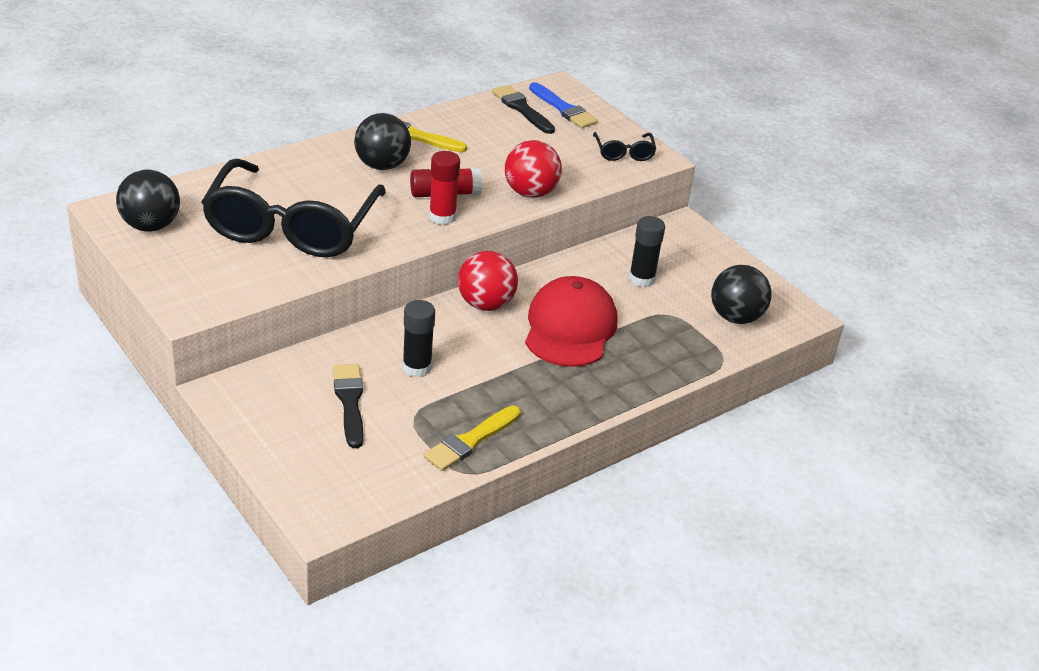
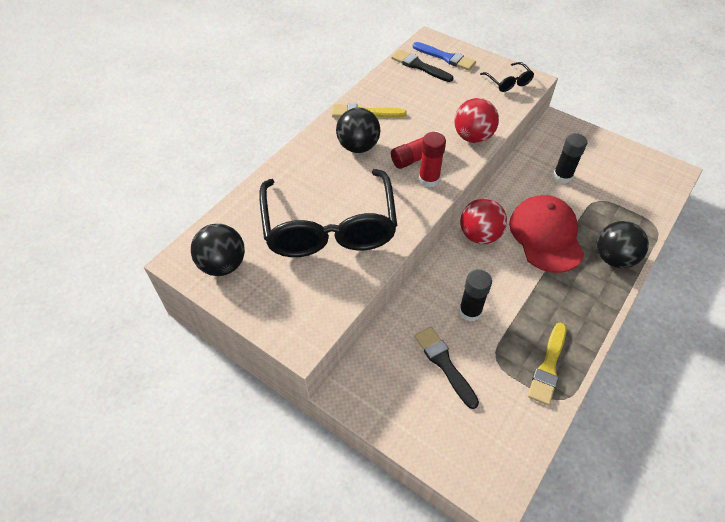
camera: 15 degrees left, 15 degrees up
black ball [711,265,772,324] -> black ball moved to [597,221,649,268]

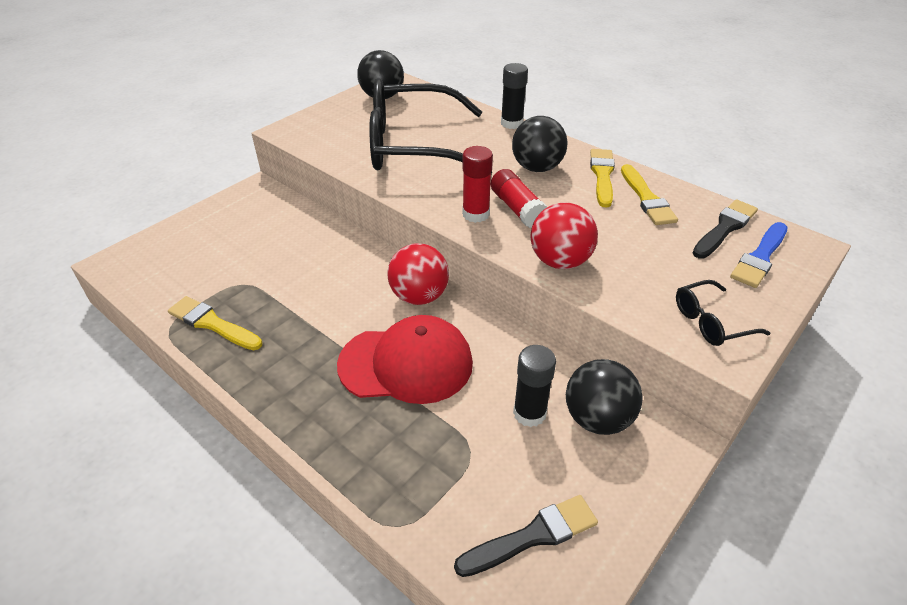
camera: 95 degrees right, 10 degrees down
black brush [414,327,479,409] -> black brush moved to [454,495,598,577]
black glue stick [459,269,492,321] -> black glue stick moved to [501,63,528,129]
black ball [597,221,649,268] -> black ball moved to [566,359,643,435]
none -> yellow brush [621,164,678,225]

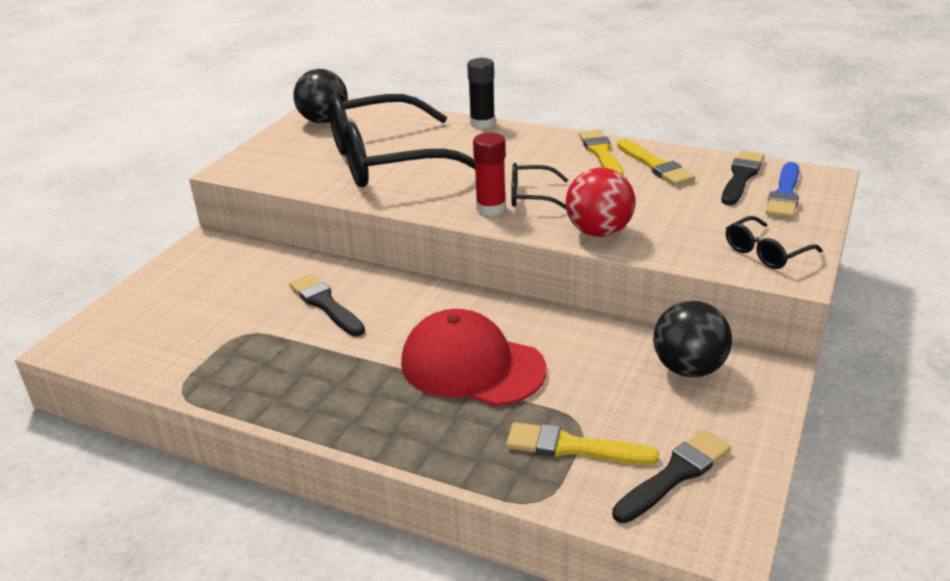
camera: 15 degrees left, 10 degrees down
yellow brush [168,296,262,350] -> yellow brush moved to [506,422,659,465]
red cap [337,315,473,404] -> red cap turned 135 degrees counterclockwise [401,309,547,406]
red ball [387,243,449,305] -> none
red glue stick [491,169,547,228] -> black glasses [511,163,568,209]
black ball [512,116,568,172] -> none
black glue stick [513,345,556,427] -> none
none -> black brush [289,274,365,336]

